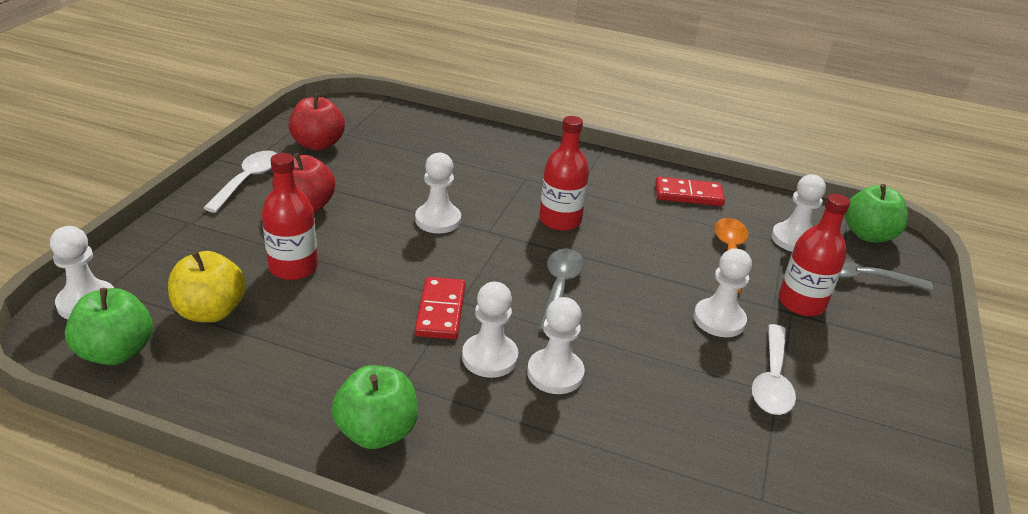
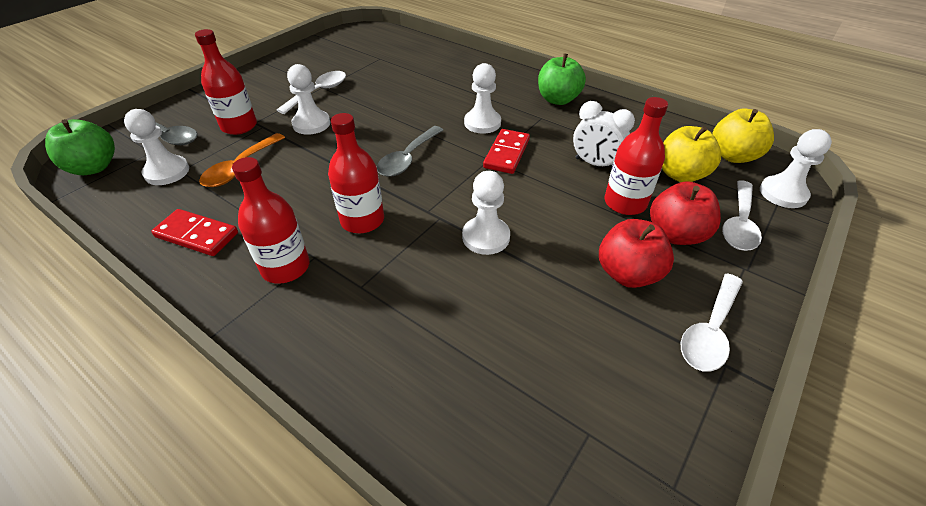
camera: 160 degrees left, 10 degrees up
green apple [65,288,153,365] -> yellow apple [712,108,774,163]
red apple [289,94,345,151] -> red apple moved to [650,181,721,245]
white pawn [527,297,585,394] -> none
none -> red bottle [232,157,310,284]
none -> white clock [573,101,635,168]
none -> white spoon [722,180,762,251]

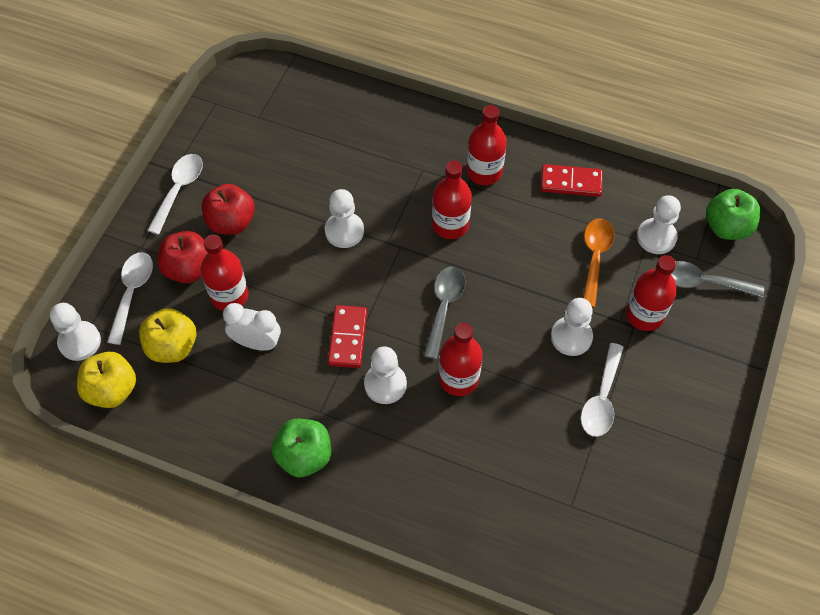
camera: 165 degrees right, 15 degrees up
none -> red bottle [439,323,483,396]

